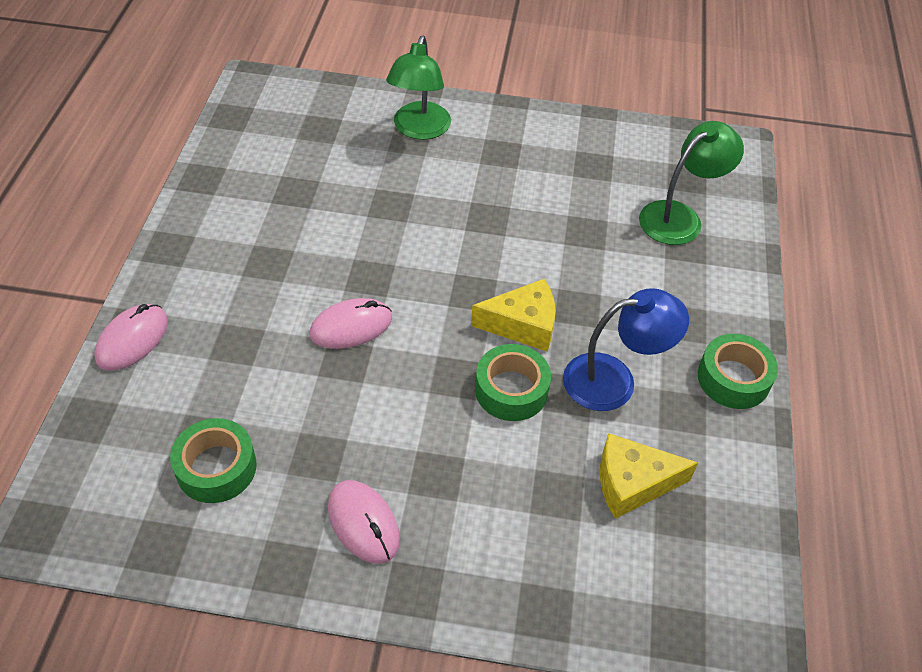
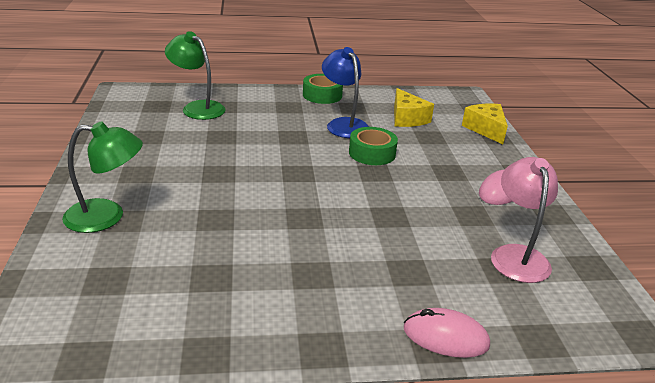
camera: 105 degrees left, 20 degrees down
green tape [170,418,257,503] -> pink lamp [491,157,558,283]
pink mouse [309,298,392,349] -> none
yellow cheese [471,279,555,352] -> yellow cheese moved to [462,104,508,144]

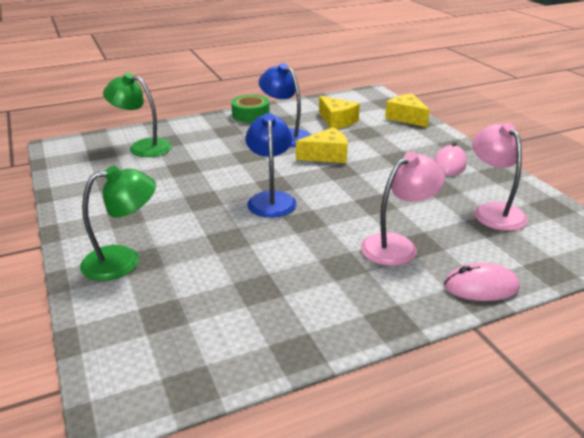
camera: 15 degrees left, 0 degrees up
green tape [349,127,398,165] -> yellow cheese [296,127,348,163]
none -> blue lamp [245,113,296,218]
none -> pink lamp [361,152,445,266]

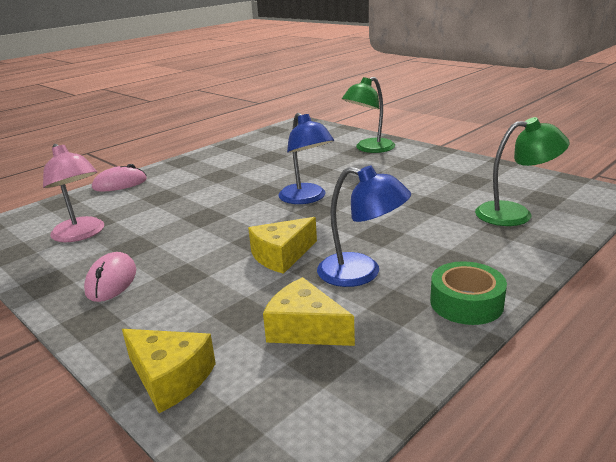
camera: 160 degrees right, 5 degrees down
pink lamp [361,152,445,266] -> none

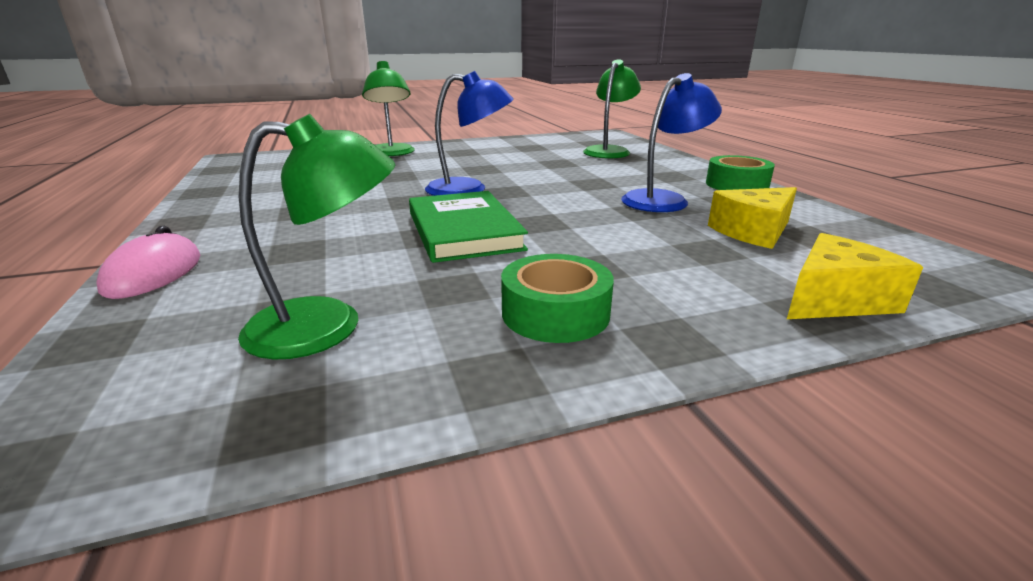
camera: 65 degrees left, 0 degrees up
pink lamp [43,144,104,242] -> green lamp [238,114,395,360]
pink mouse [84,252,136,302] -> green tape [501,254,614,343]
yellow cheese [248,217,317,274] -> none
none -> green book [409,191,528,263]

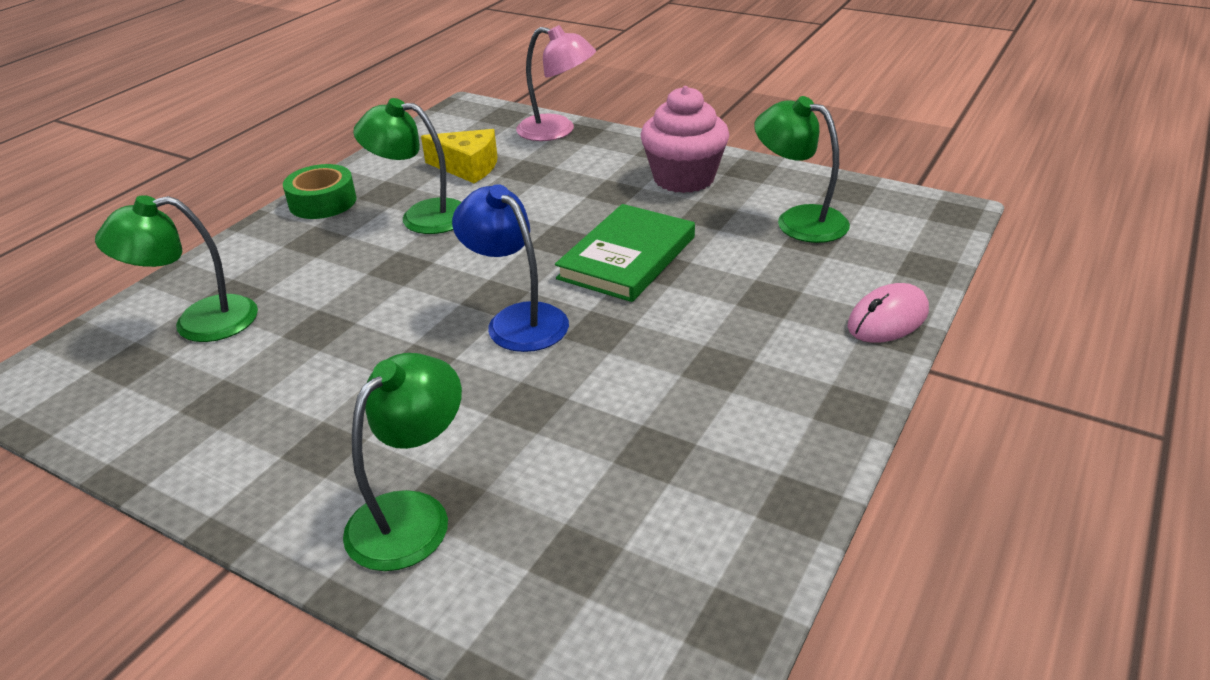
camera: 130 degrees left, 10 degrees up
green tape [501,254,614,343] -> pink cupcake [640,86,729,193]
blue lamp [621,73,722,212] -> green lamp [353,98,461,234]
yellow cheese [787,233,923,319] -> pink lamp [516,25,596,141]

